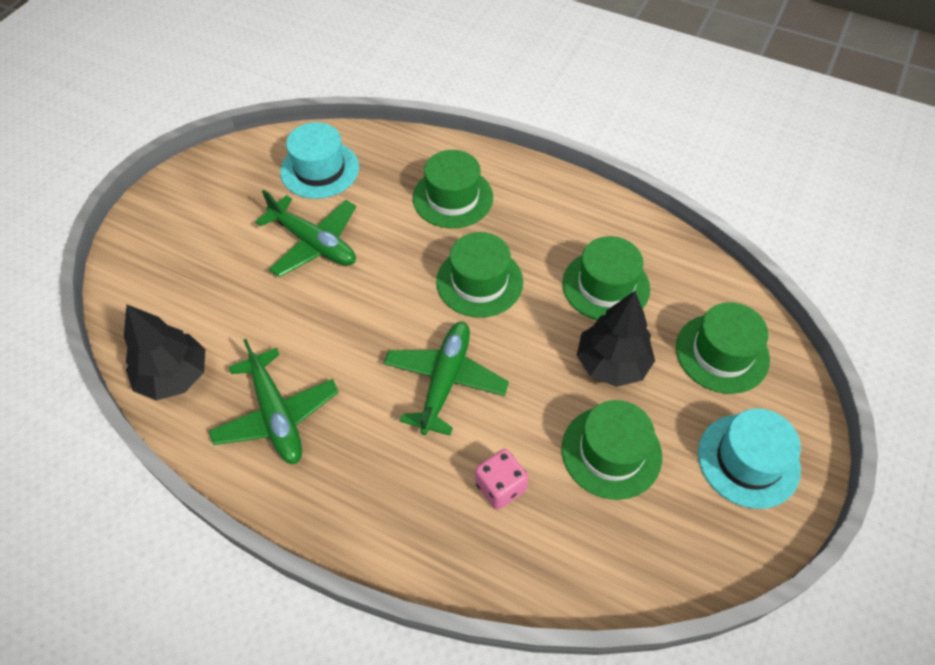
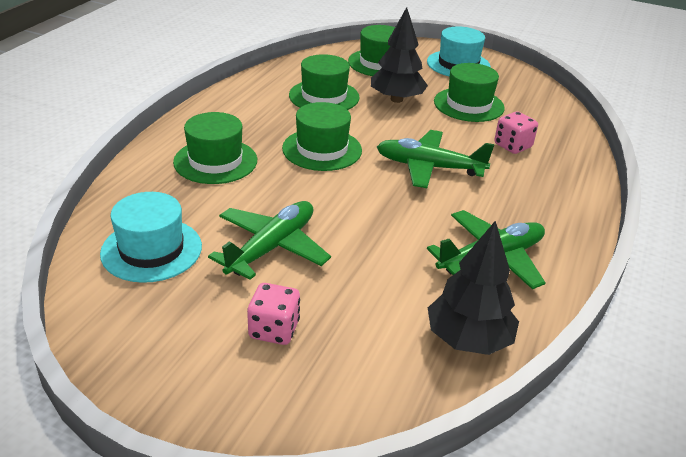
camera: 95 degrees left, 20 degrees down
none -> pink dice [247,283,300,345]

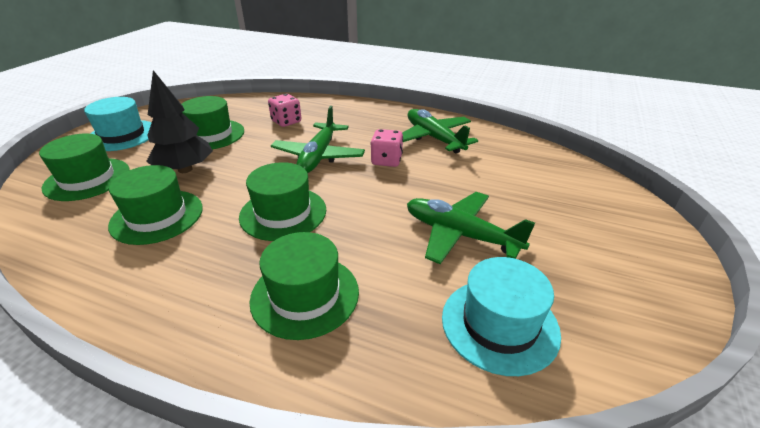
camera: 90 degrees left, 0 degrees up
pink dice [247,283,300,345] -> pink dice moved to [370,129,403,167]
black tree [428,221,519,355] -> none

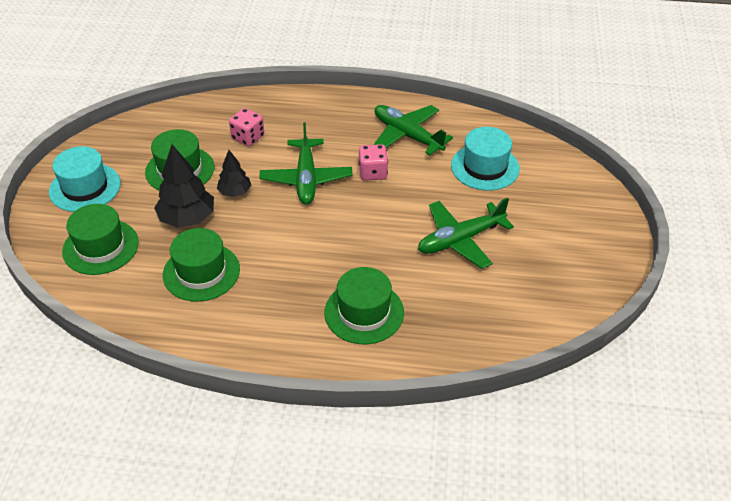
camera: 15 degrees left, 10 degrees up
green hat [239,162,326,241] -> none
green plane [407,192,535,264] -> green plane turned 45 degrees counterclockwise [418,198,514,269]
turquoise hat [442,257,561,376] -> turquoise hat moved to [451,127,520,191]
none -> black tree [217,150,251,197]

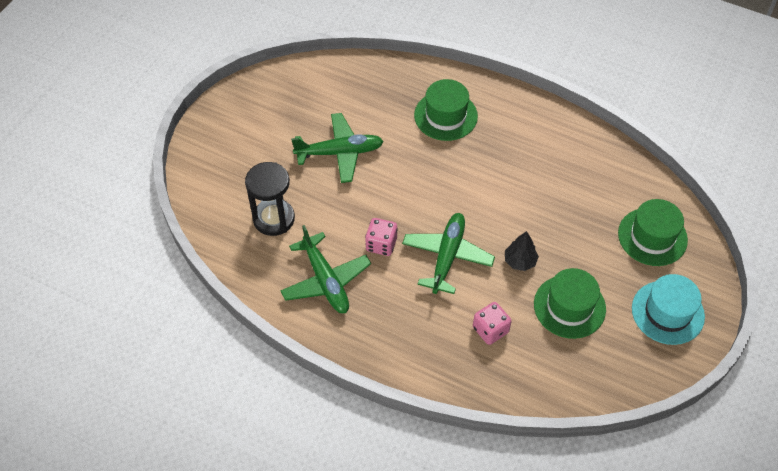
camera: 160 degrees left, 10 degrees up
black tree [154,145,214,228] -> none
green hat [163,228,240,302] -> none
turquoise hat [451,127,520,191] -> black hourglass [245,162,295,236]

